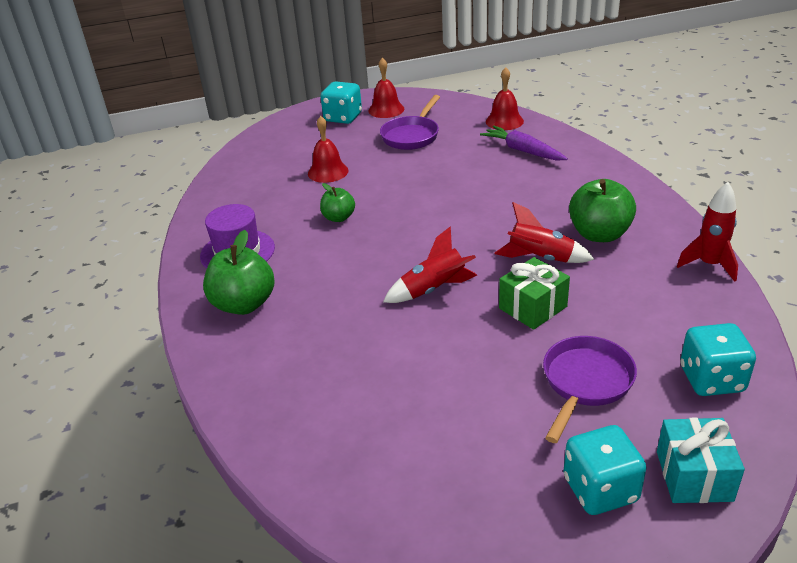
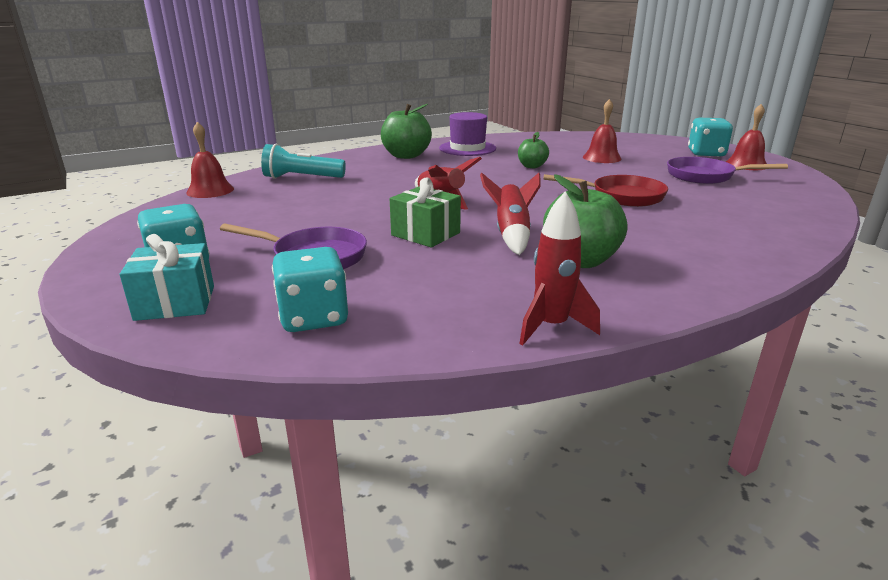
camera: 75 degrees right, 10 degrees down
purple carrot [480,126,568,161] -> none
red bell [486,67,524,130] -> red bell moved to [186,122,234,198]
none -> turquoise flashlight [261,144,346,179]
none -> red pan [543,174,668,207]

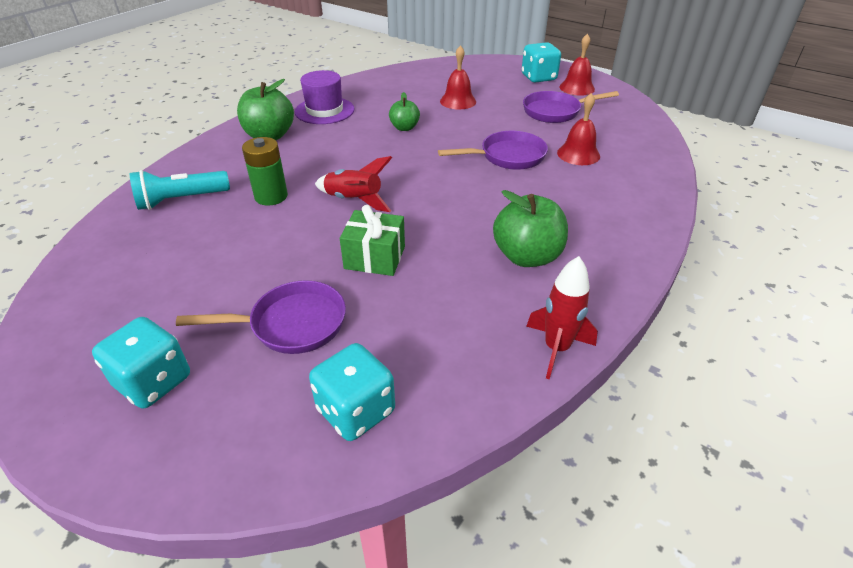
camera: 25 degrees left, 15 degrees up
turquoise gift [120,234,214,321] -> none
red bell [186,122,234,198] -> red bell moved to [557,93,600,165]
red rocket [480,173,540,255] -> none
red pan [543,174,668,207] -> purple pan [438,131,548,170]
none -> green battery [242,137,288,206]

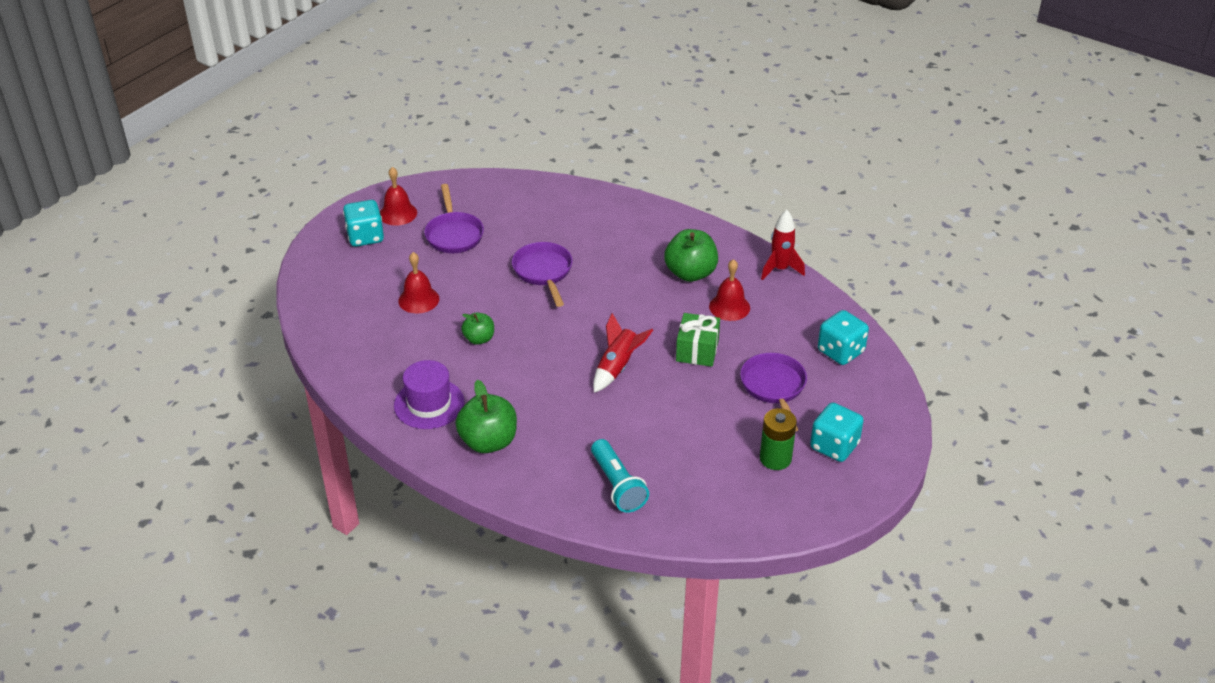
camera: 90 degrees left, 0 degrees up
green battery [242,137,288,206] -> green battery moved to [760,408,797,470]
red bell [557,93,600,165] -> red bell moved to [709,259,750,321]

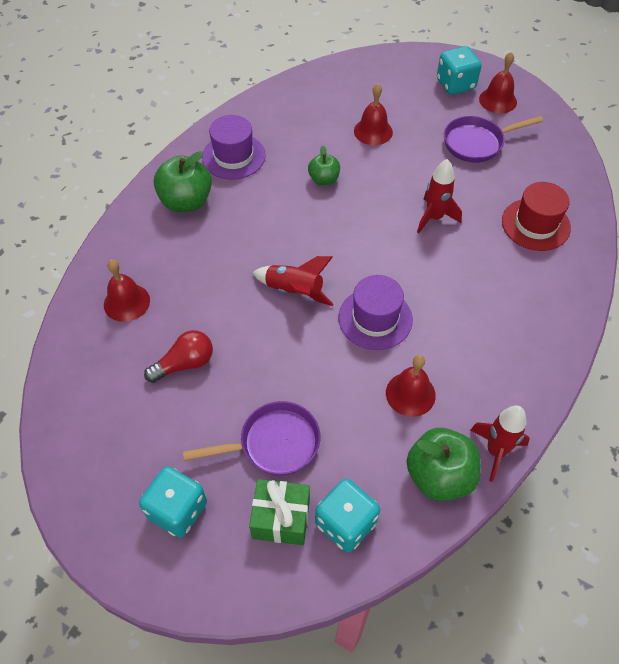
camera: 85 degrees right, 15 degrees up
purple pan [512,242,572,307] -> red rocket [417,159,462,234]
turquoise flashlight [591,439,649,513] -> red bell [104,259,150,322]
green apple [664,229,718,282] -> green apple moved to [406,428,481,501]
green gift [676,313,720,367] -> green gift moved to [249,479,310,545]
green battery [760,408,797,470] -> none
none -> red light bulb [144,330,213,383]
none -> purple hat [338,275,413,350]
none -> red hat [502,182,571,251]

